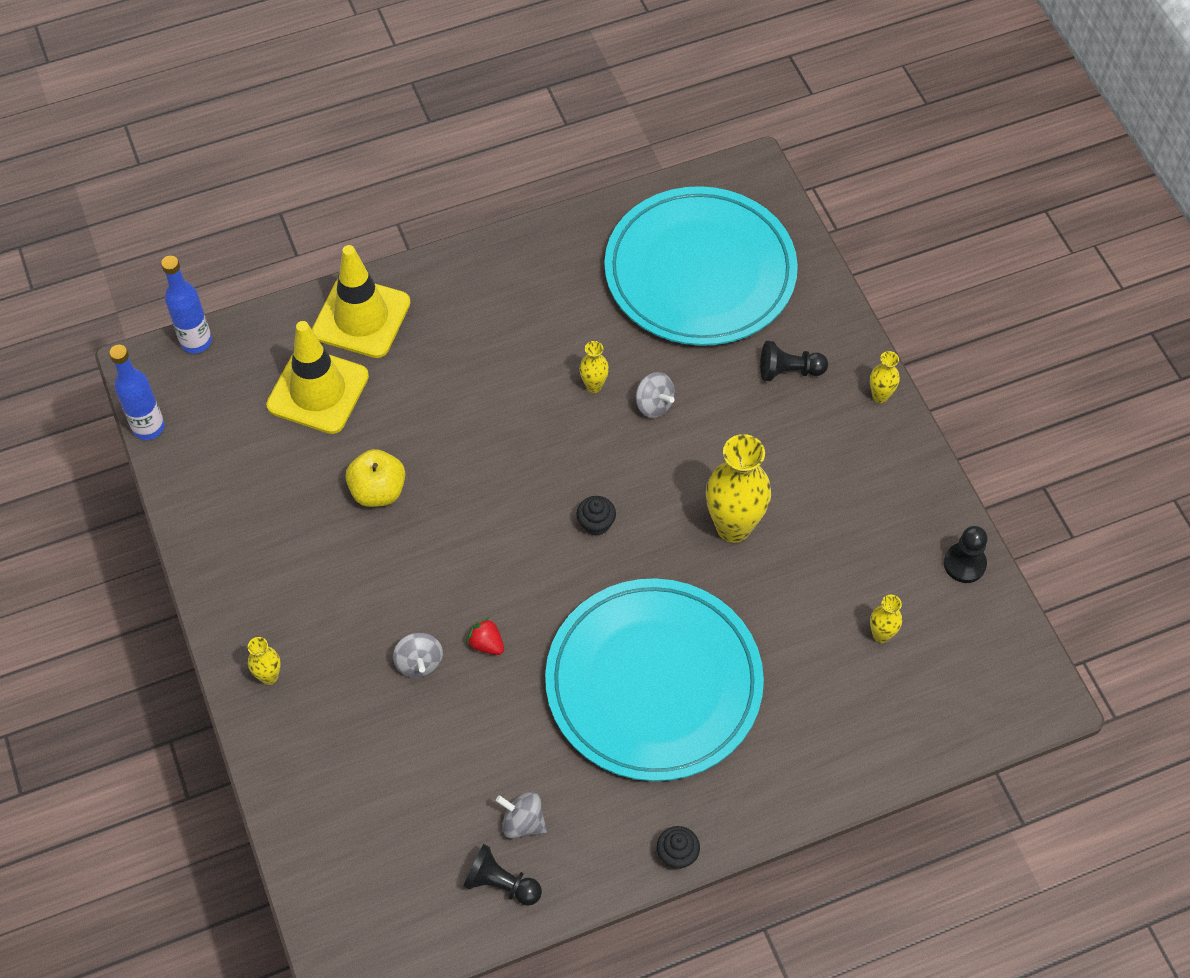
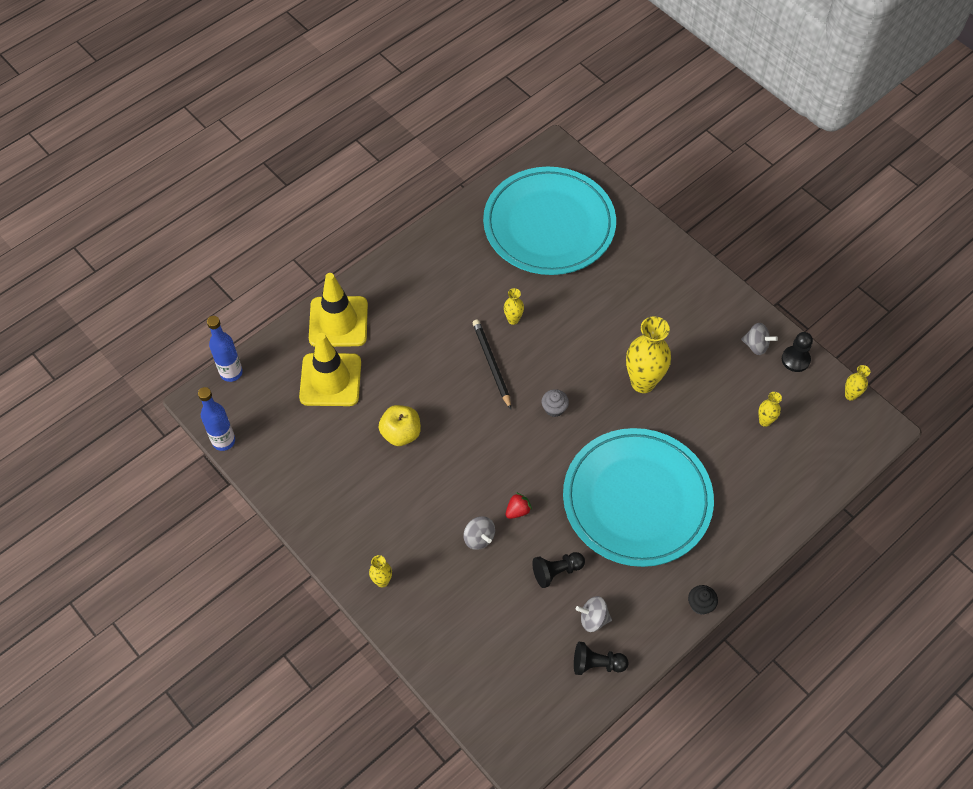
camera: 20 degrees left, 0 degrees up
red strawberry [466,617,504,655] -> red strawberry turned 120 degrees clockwise [505,492,532,519]
black cupcake [577,496,616,536] -> grey cupcake [542,389,569,417]
grey spinning top [636,372,675,418] -> grey spinning top moved to [741,323,778,355]
black pawn [760,341,828,381] -> black pawn moved to [532,552,585,588]
yellow vase [870,351,900,403] -> yellow vase moved to [845,365,870,401]
none -> black pencil [473,320,511,409]

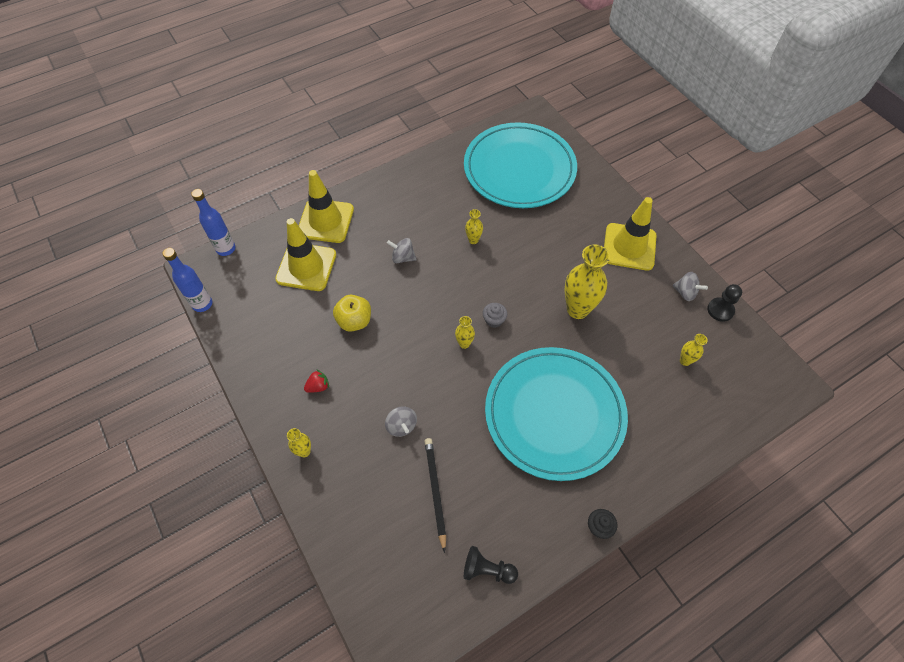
camera: 10 degrees right, 0 degrees up
black pencil [473,320,511,409] -> black pencil moved to [425,438,446,553]
red strawberry [505,492,532,519] -> red strawberry moved to [304,369,329,393]
black pawn [532,552,585,588] -> none
grey spinning top [576,596,612,632] -> grey spinning top moved to [387,238,417,263]
yellow vase [845,365,870,401] -> yellow vase moved to [455,316,475,349]
none -> yellow traffic cone [604,197,657,271]

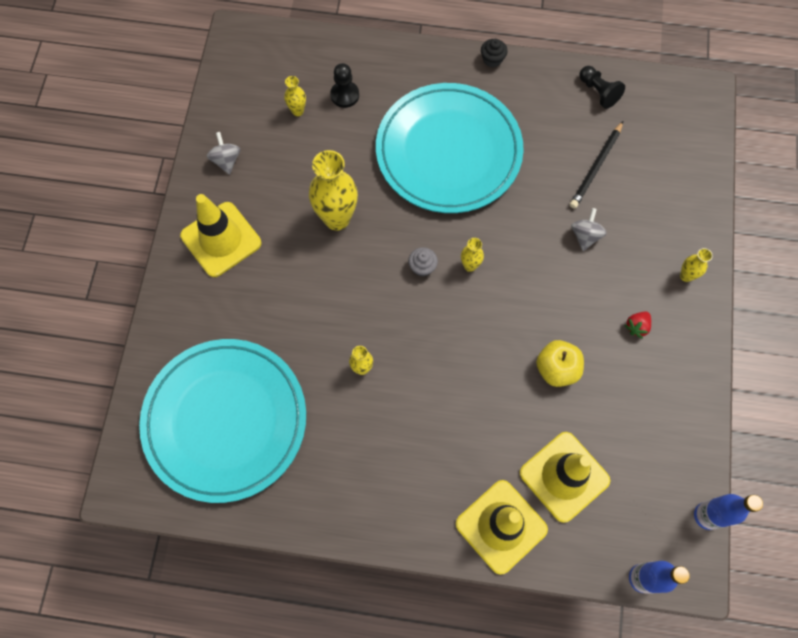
camera: 140 degrees left, 10 degrees up
red strawberry [304,369,329,393] -> red strawberry turned 60 degrees counterclockwise [625,311,651,339]
grey spinning top [387,238,417,263] -> none
black pawn [707,284,742,322] -> black pawn moved to [330,63,359,108]

